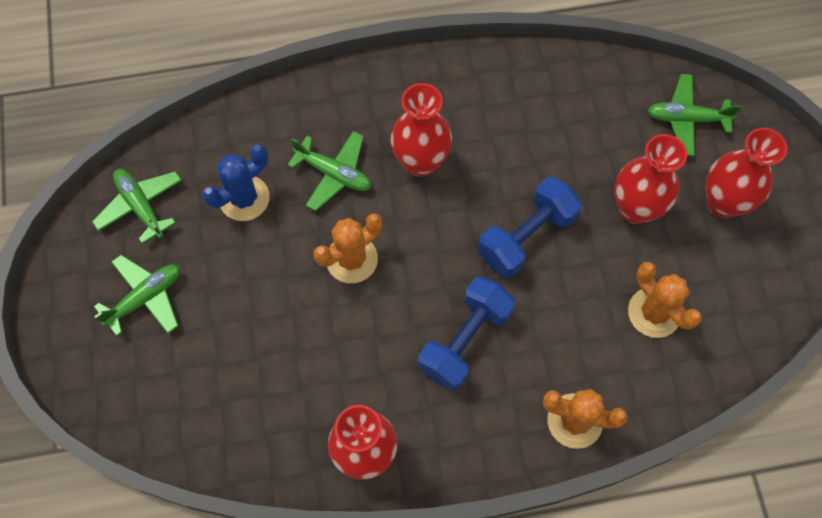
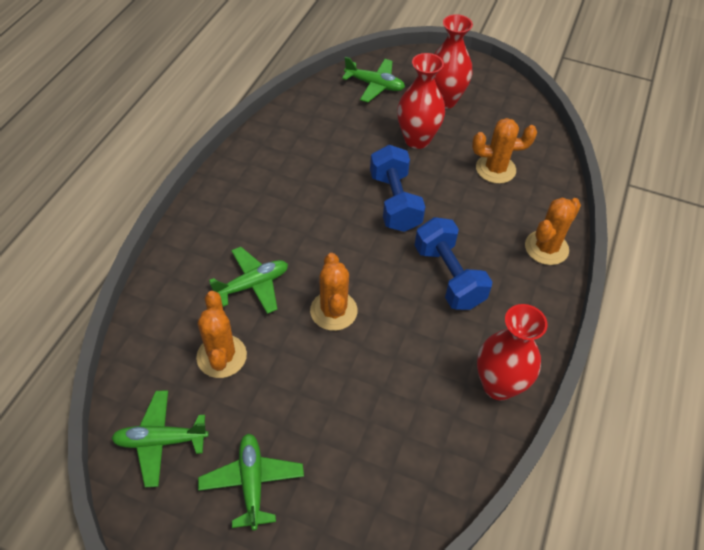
camera: 60 degrees left, 15 degrees down
blue cactus [202,144,270,221] -> orange cactus [196,291,247,378]
red vase [391,83,452,177] -> none
green plane [647,74,742,156] -> green plane turned 105 degrees counterclockwise [342,57,405,102]

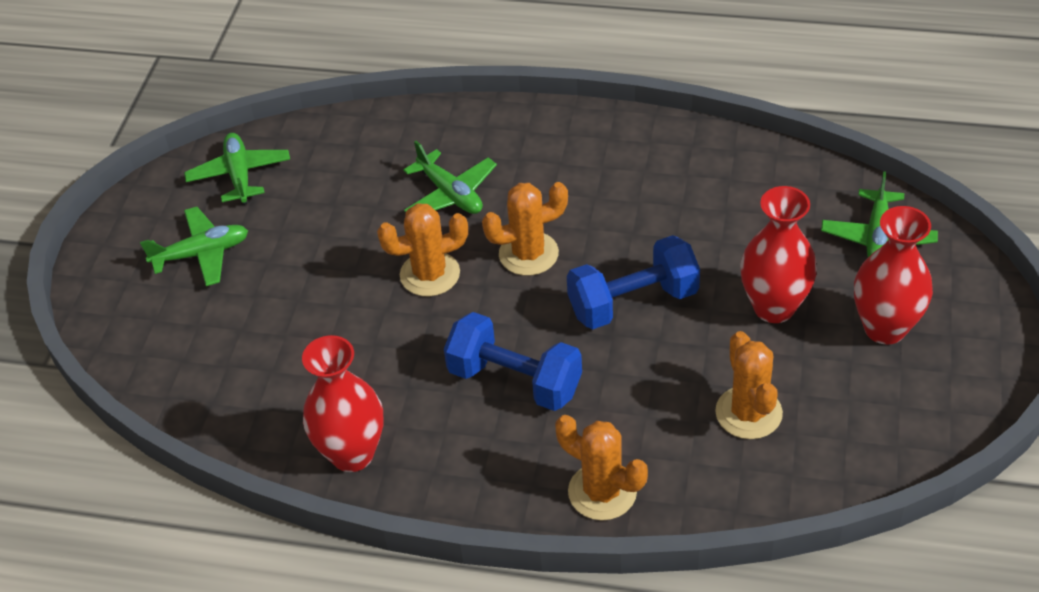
camera: 85 degrees right, 5 degrees down
orange cactus [196,291,247,378] -> orange cactus moved to [482,182,568,276]
blue dumbbell [414,217,492,310] -> blue dumbbell turned 60 degrees clockwise [444,312,582,411]

